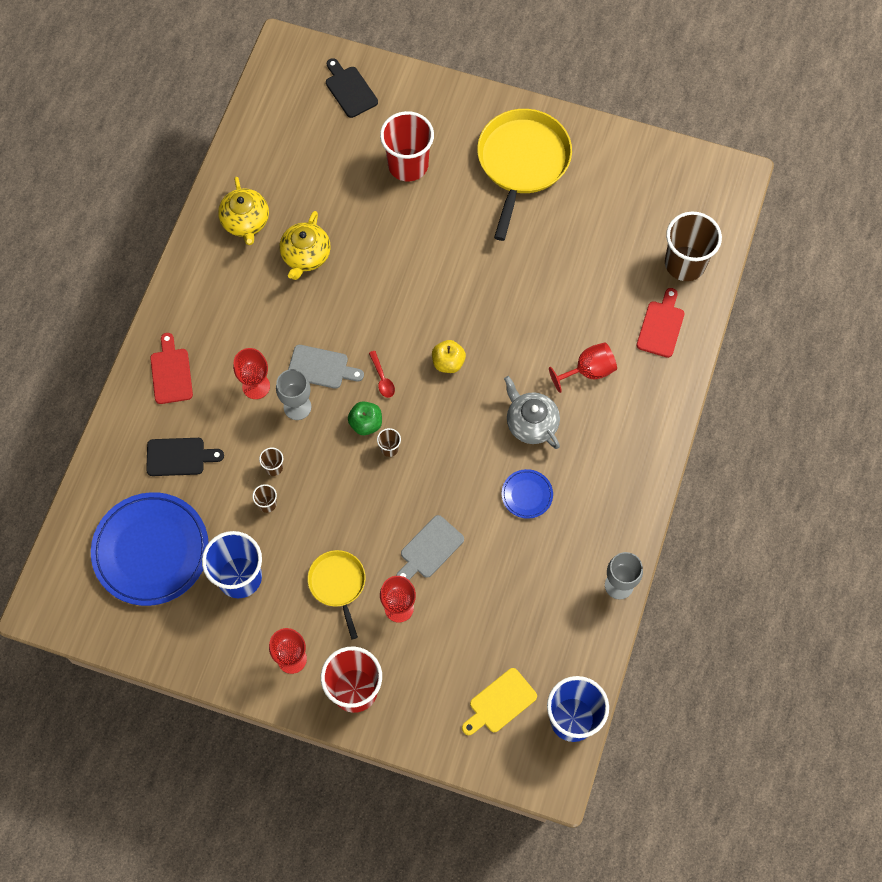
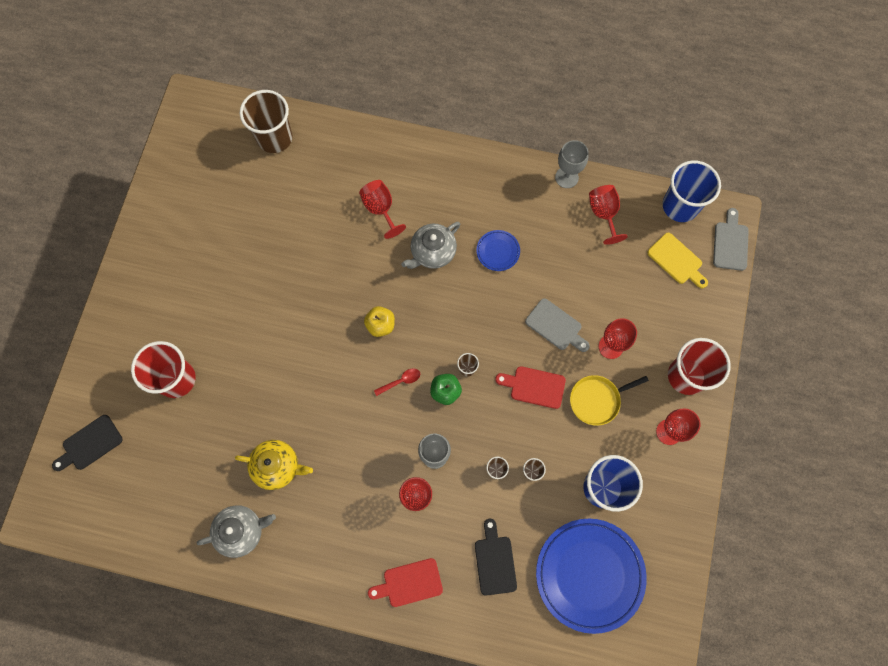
camera: 95 degrees left, 5 degrees up
yellow teapot [218,177,269,245] -> grey teapot [197,505,276,558]
grey cutting board [288,345,364,389] -> grey cutting board moved to [713,208,749,271]
yellow pan [477,109,572,241] -> none
red cutting board [637,288,684,358] -> red cutting board moved to [495,366,566,409]
none -> red goblet [589,185,628,245]

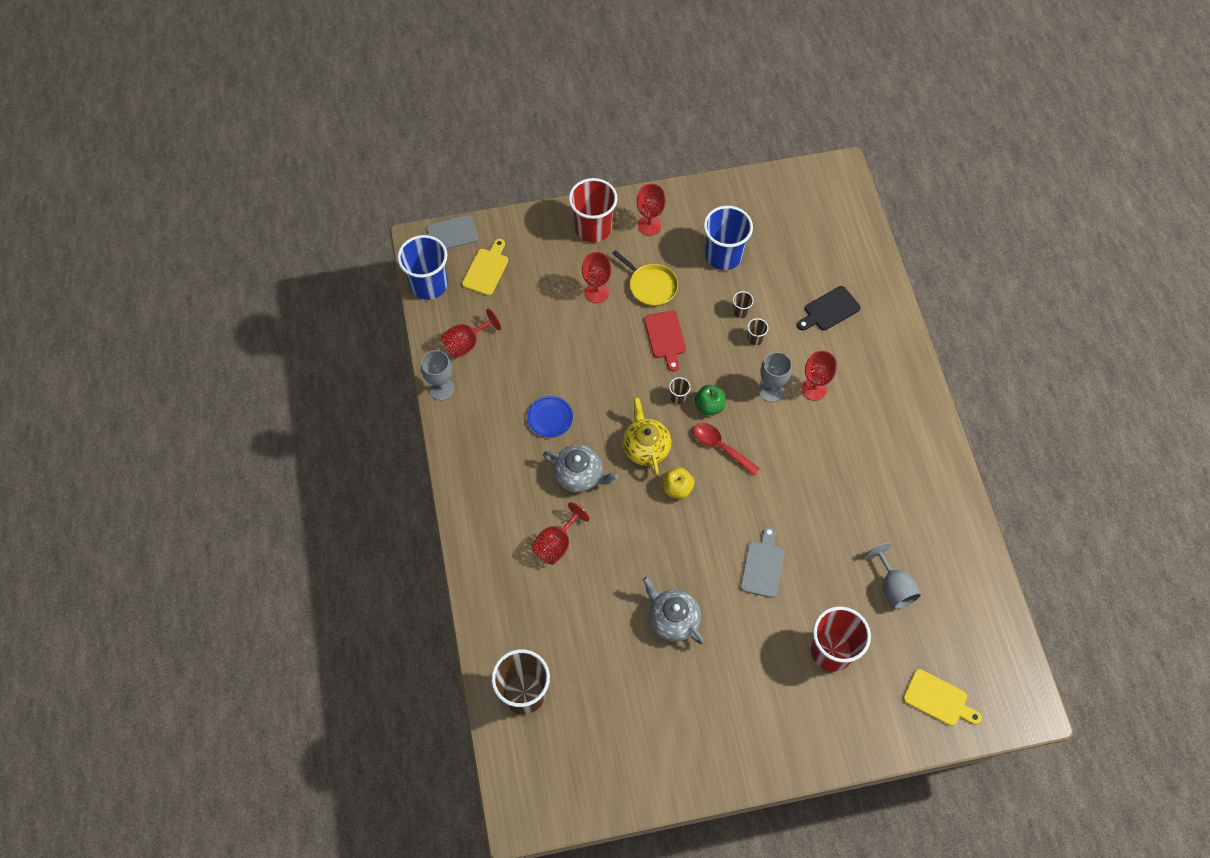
camera: 115 degrees left, 10 degrees down
black cutting board [52,415,123,471] -> yellow cutting board [903,669,982,726]
grey teapot [197,505,276,558] -> grey teapot moved to [643,577,704,644]
yellow teapot [235,440,313,490] -> yellow teapot moved to [622,398,671,475]
red cutting board [368,558,443,607] -> none
red spoon [374,368,420,396] -> red spoon [693,423,760,476], size x1.54
grey cutting board [525,298,590,352] -> grey cutting board moved to [741,526,784,598]
blue plate [536,519,647,634] -> none
none -> grey goblet [866,542,921,609]

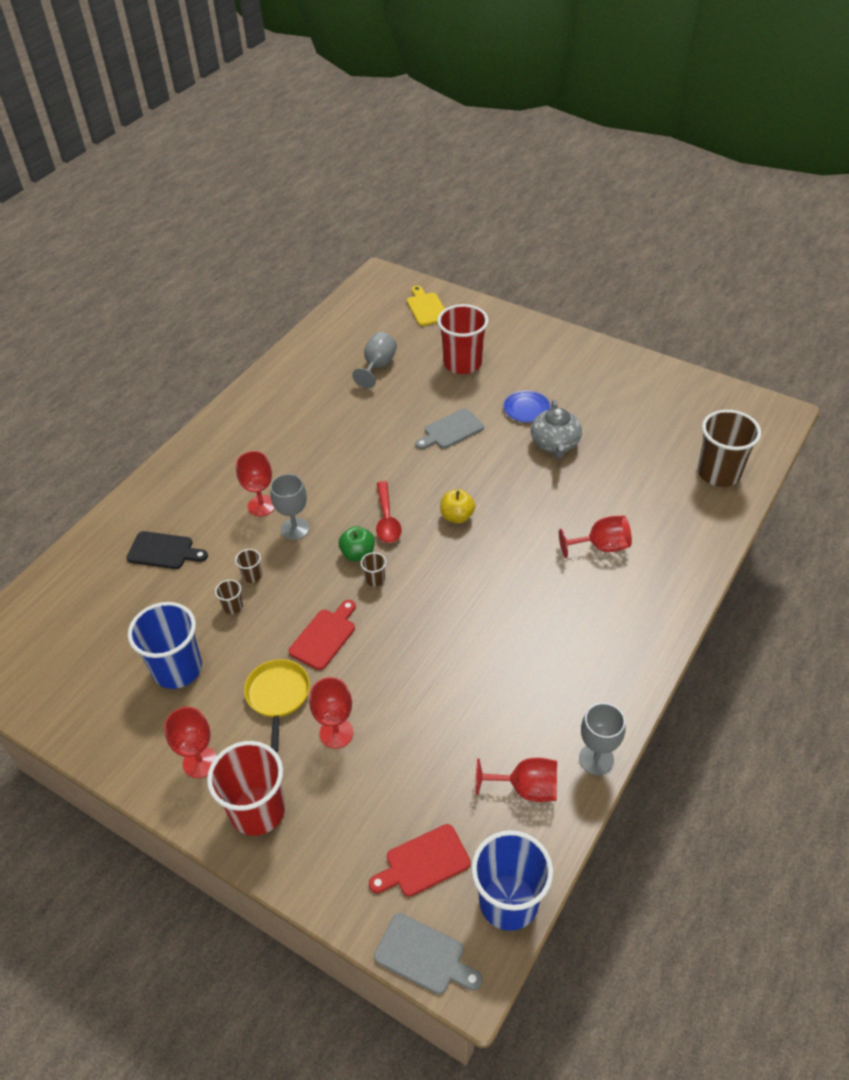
camera: 135 degrees left, 15 degrees down
yellow cutting board [462,239,508,296] -> red cutting board [369,824,471,897]
blue plate [527,396,573,438] -> blue plate moved to [503,390,551,423]
grey teapot [543,445,618,492] -> none
yellow teapot [622,398,671,475] -> none

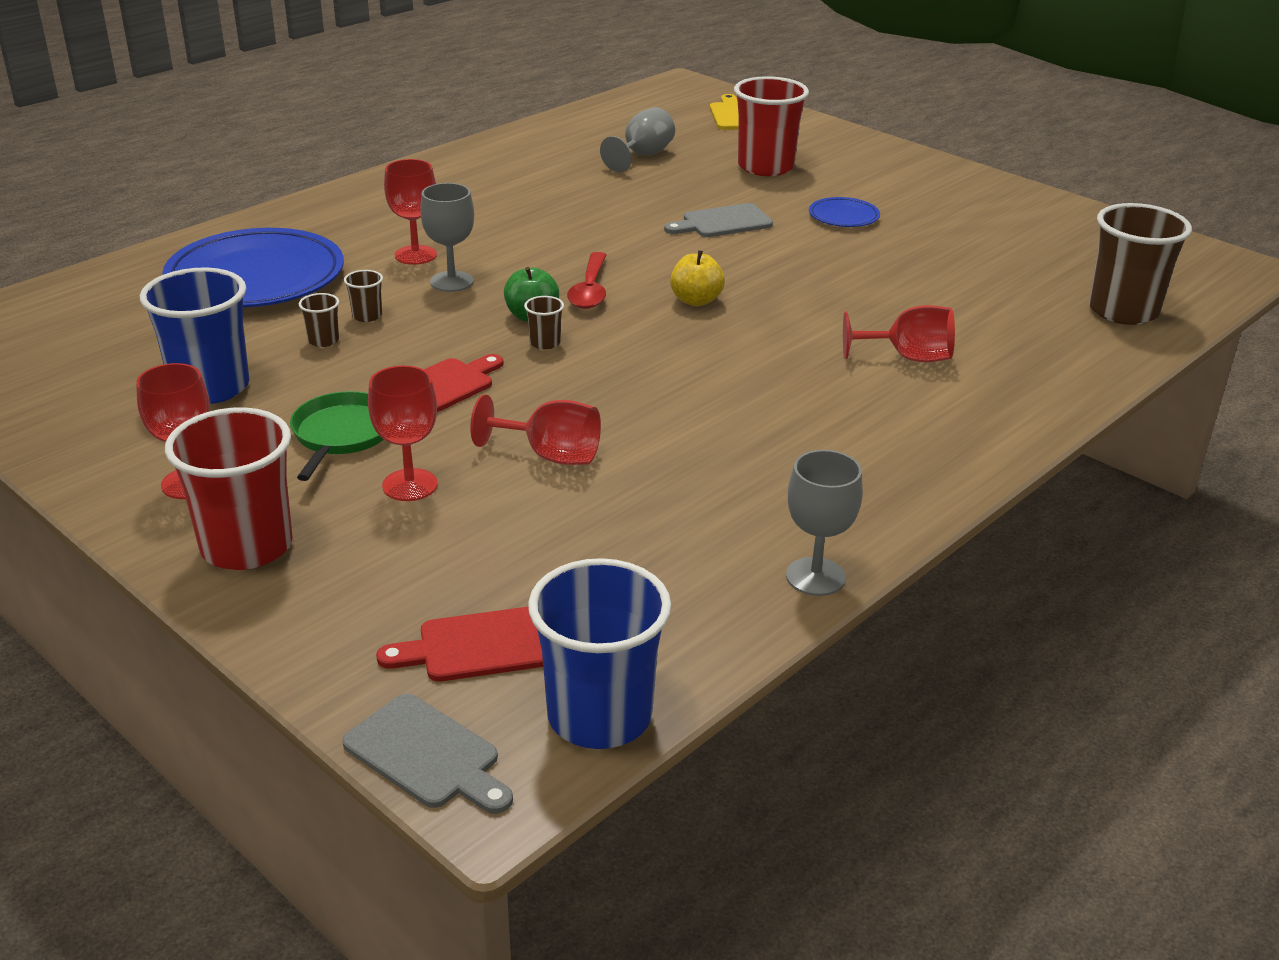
camera: 10 degrees right, 15 degrees down
black cutting board [126,531,208,569] -> blue plate [162,228,344,308]
yellow pan [244,659,310,752] -> green pan [290,391,384,481]
red goblet [476,758,557,802] -> red goblet moved to [470,394,601,465]
grey teapot [531,400,582,458] -> none

